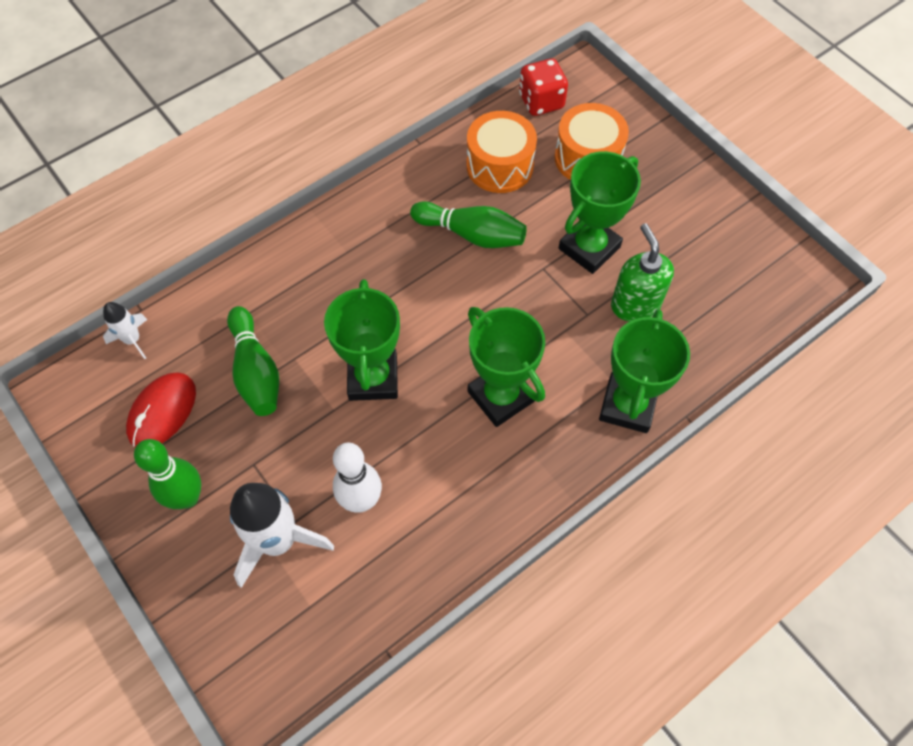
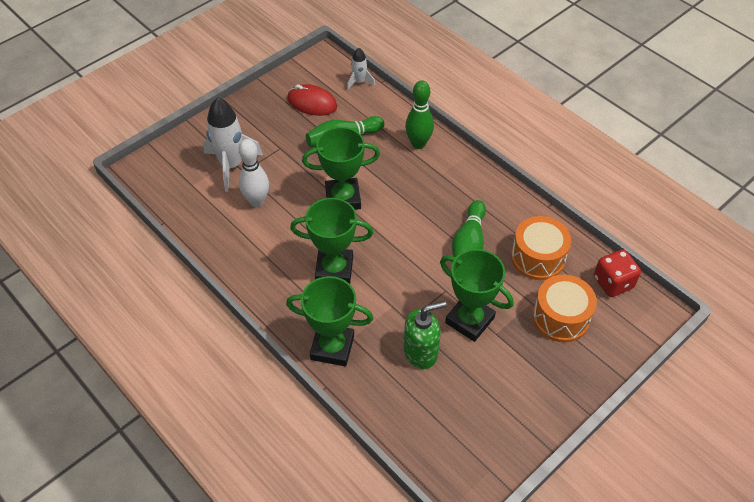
camera: 85 degrees right, 10 degrees down
green bowling pin [134,439,201,509] -> green bowling pin moved to [405,80,434,149]
green trophy [468,307,545,427] -> green trophy turned 45 degrees clockwise [290,198,374,284]

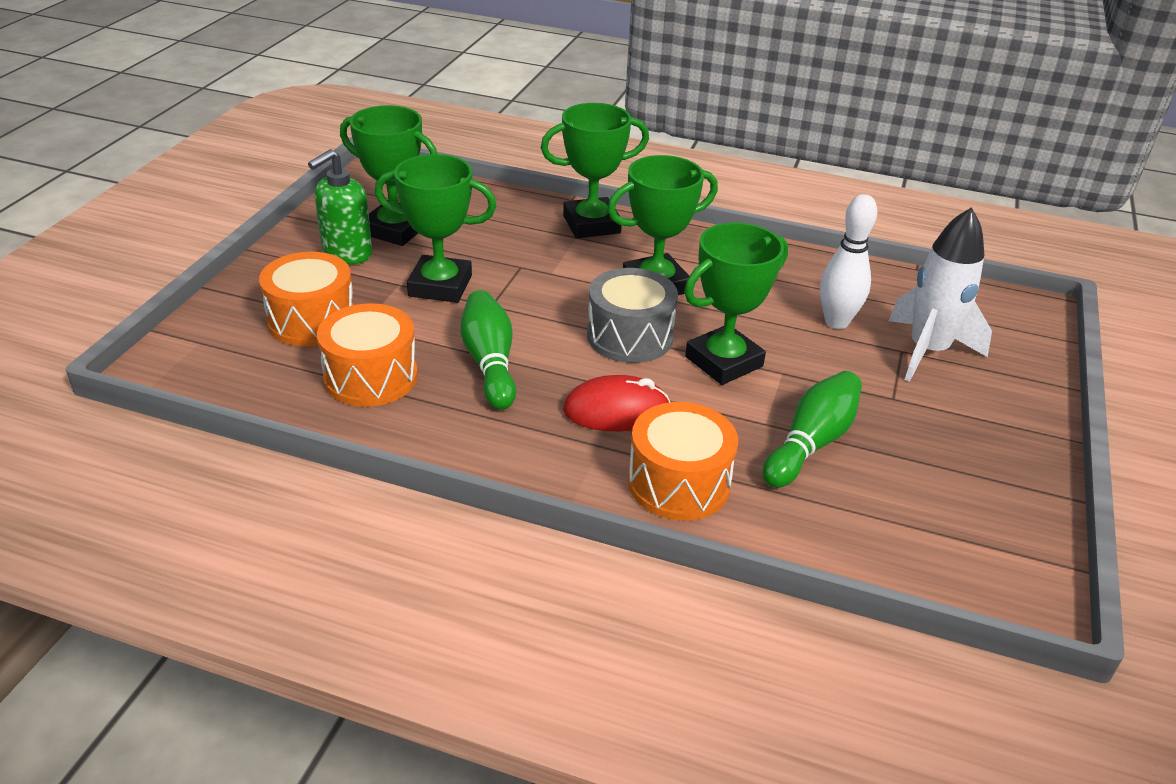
camera: 150 degrees right, 15 degrees down
red mouse [287,84,337,116] -> red mouse moved to [563,375,670,431]
white rocket [347,48,375,90] -> none
green soap dispenser [404,301,447,369] -> green soap dispenser moved to [308,149,372,264]
green bowling pin [405,80,434,149] -> orange drum [628,402,738,521]
red dice [594,250,641,297] -> none
none -> green trophy [340,105,437,246]
none -> grey drum [587,268,678,363]

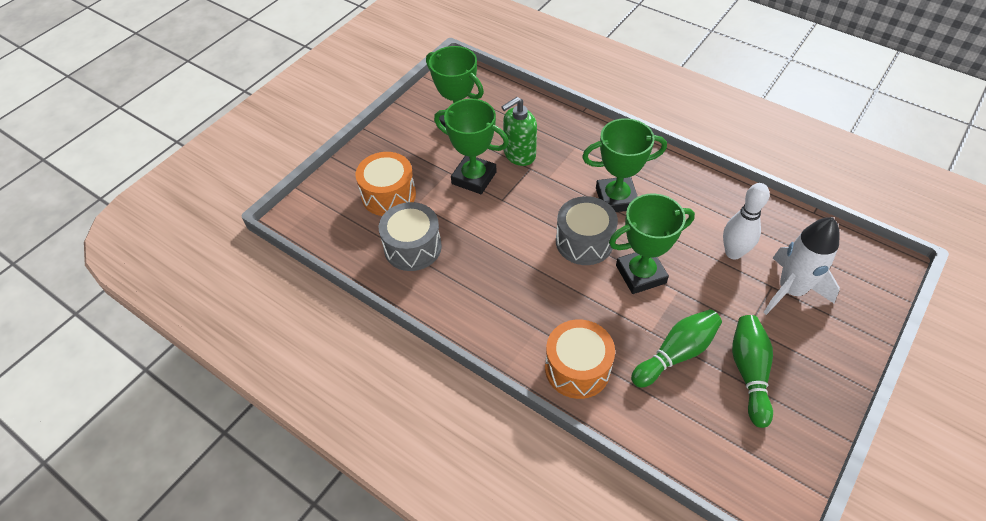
camera: 20 degrees right, 15 degrees up
green soap dispenser [308,149,372,264] -> green soap dispenser moved to [501,97,537,166]
orange drum [317,303,418,407] -> grey drum [379,202,442,271]
green bowling pin [460,290,516,410] -> green bowling pin moved to [732,315,773,428]
green trophy [541,103,649,238] -> none
red mouse [563,375,670,431] -> none

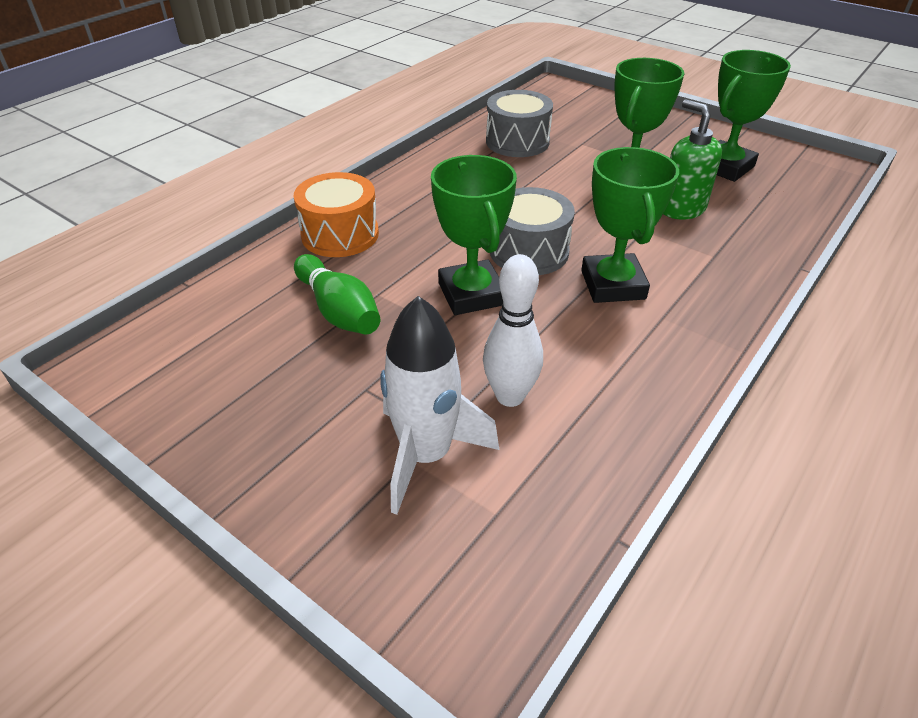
camera: 90 degrees right, 10 degrees down
orange drum [356,152,416,216] -> none
green bowling pin [732,315,773,428] -> none

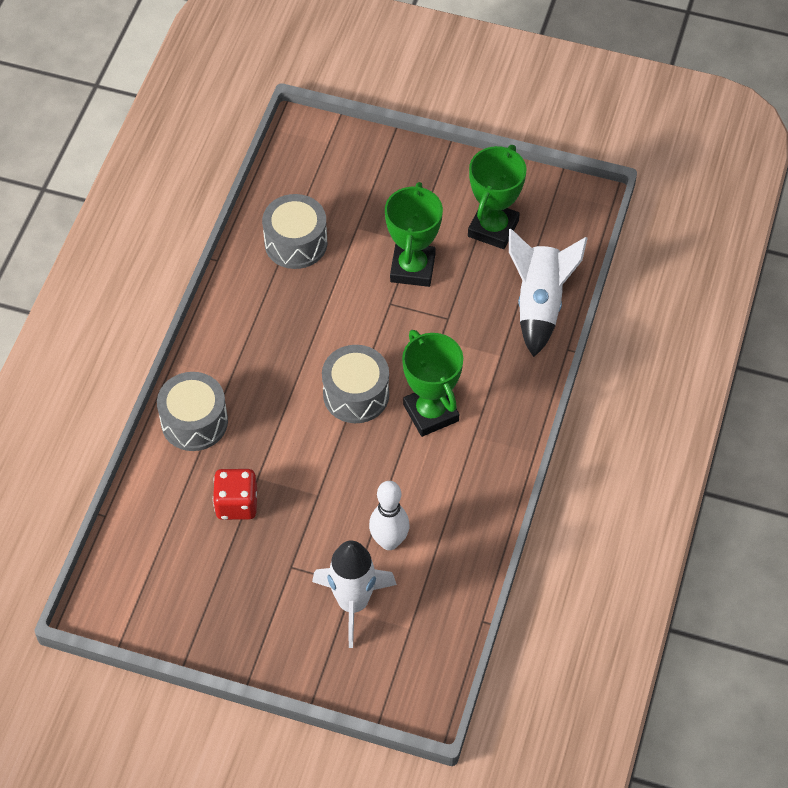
camera: 20 degrees left, 15 degrees up
orange drum [294,172,379,257] -> grey drum [157,372,228,451]
green bowling pin [294,254,380,335] -> red dice [213,469,257,520]
green trophy [431,155,517,315] -> none
green soap dispenser [663,99,722,220] -> none
none -> white rocket [509,229,588,357]

